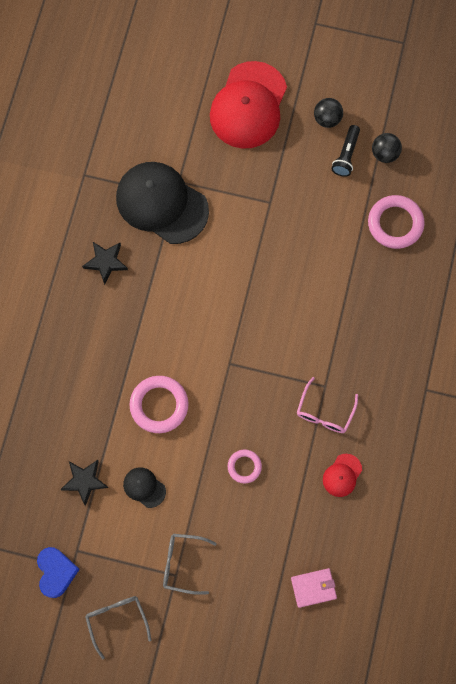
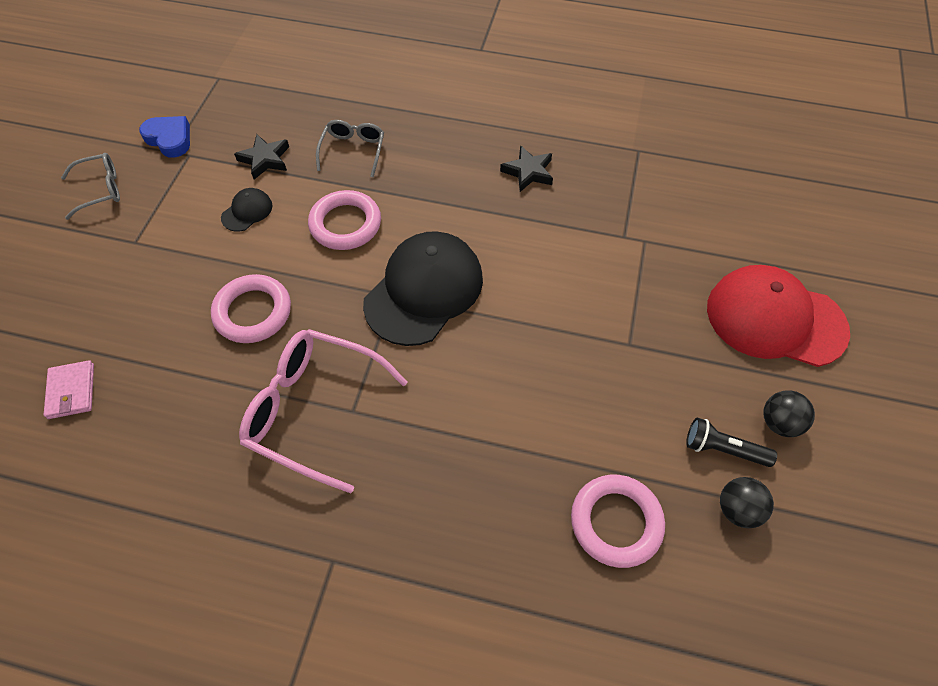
camera: 90 degrees right, 15 degrees down
blue heart [37,547,80,598] -> blue heart turned 135 degrees counterclockwise [139,116,190,158]
black cap [116,162,209,244] -> black cap moved to [363,231,483,346]
grey glasses [163,534,217,595] -> grey glasses moved to [316,120,384,177]
pink ring [228,450,262,483] -> pink ring [211,274,291,343], size x1.74
pink glasses [297,377,358,433] -> pink glasses [239,329,408,493], size x1.78
red cap [323,454,362,497] -> none

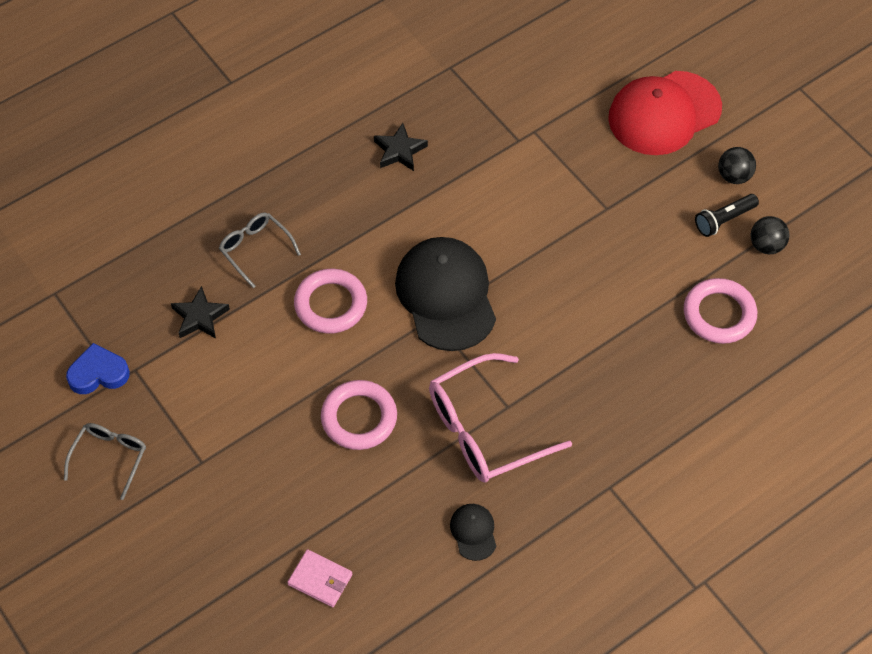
camera: 50 degrees left, 0 degrees up
black cap [221,188,272,232] -> black cap moved to [450,504,496,561]

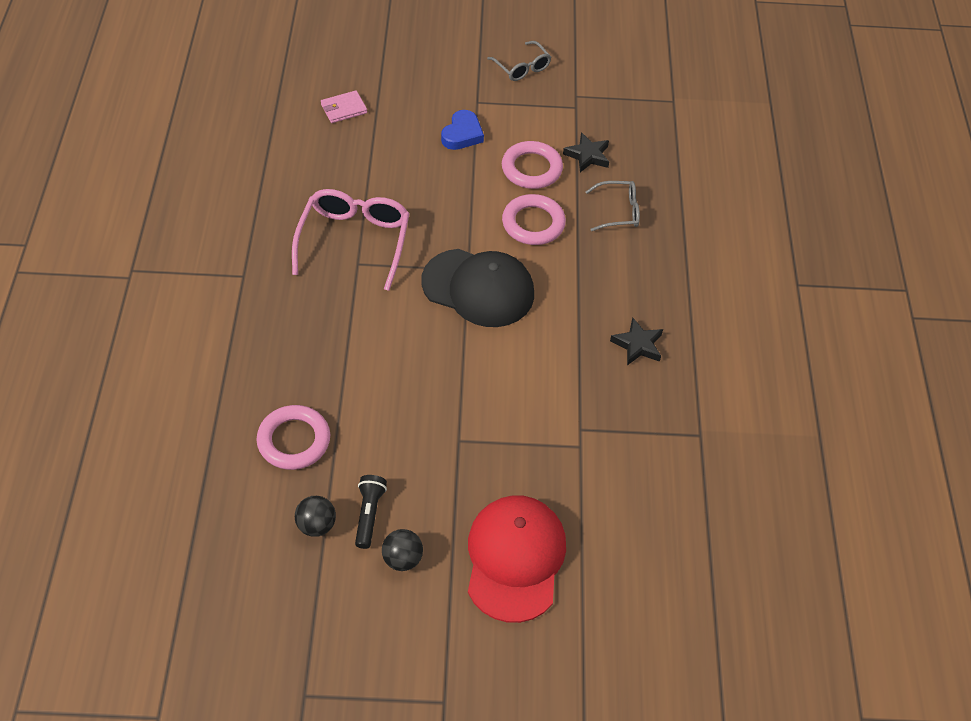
camera: 125 degrees right, 5 degrees down
blue heart [66,343,130,394] -> blue heart moved to [441,110,484,150]
pink ring [321,380,397,450] -> pink ring moved to [502,141,563,189]
black cap [450,504,496,561] -> none

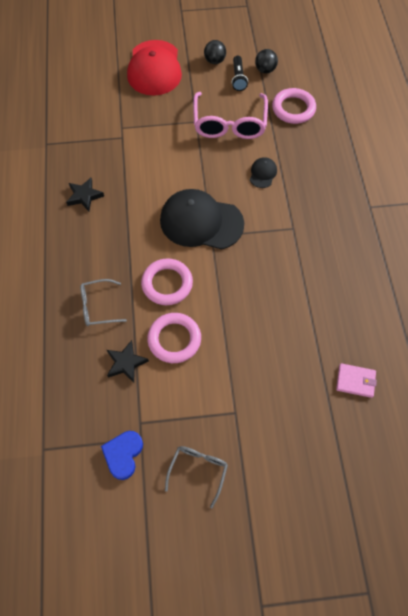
camera: 175 degrees right, 10 degrees up
pink glasses [292,189,410,291] -> pink glasses moved to [193,92,268,139]
pink wallet [321,90,367,123] -> pink wallet turned 45 degrees clockwise [336,363,377,398]
blue heart [441,110,484,150] -> blue heart moved to [101,431,143,480]
grey glasses [487,41,551,81] -> grey glasses turned 60 degrees clockwise [165,446,228,509]
none -> black cap [250,157,277,188]

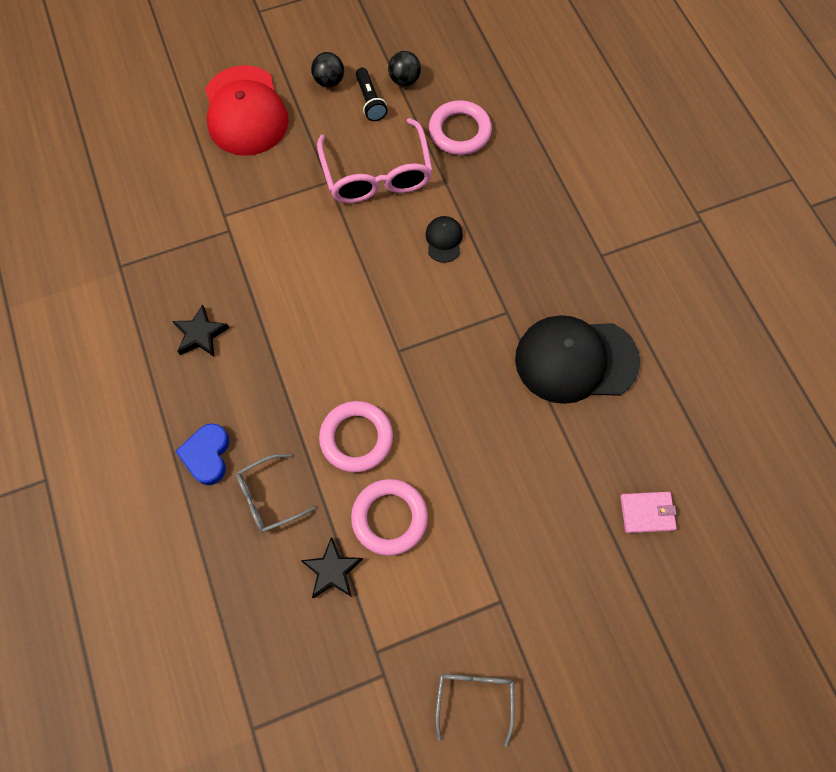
camera: 15 degrees left, 5 degrees up
blue heart [101,431,143,480] -> blue heart moved to [175,423,229,485]
black cap [160,189,244,250] -> black cap moved to [515,315,640,404]

